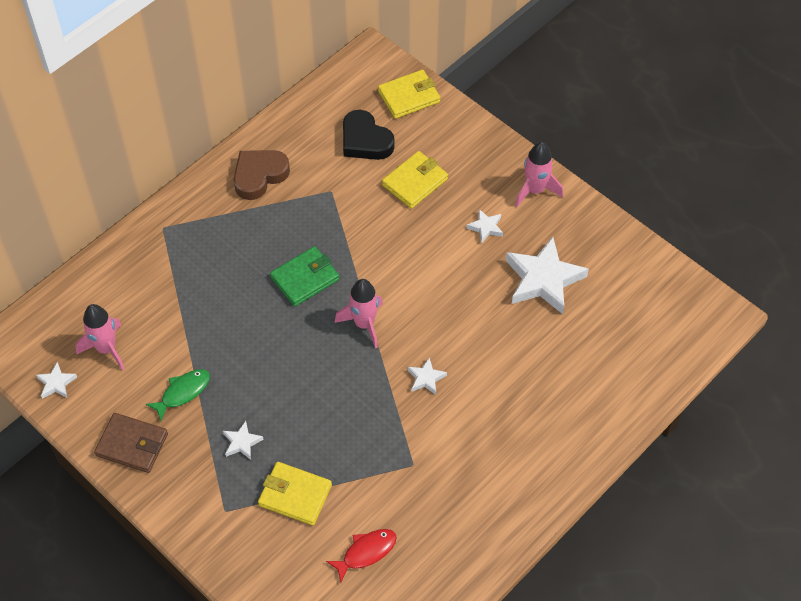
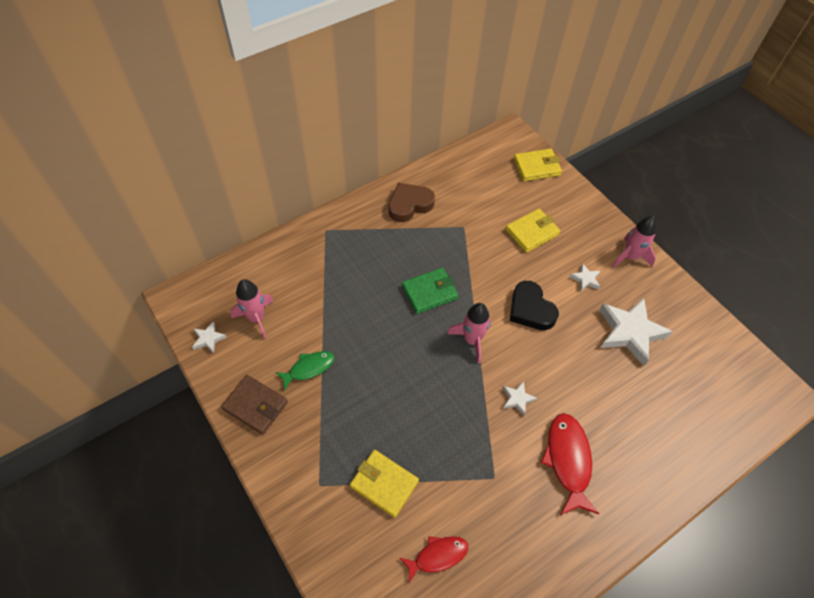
camera: 10 degrees right, 0 degrees up
white star [223,421,264,460] -> none
black heart [343,110,395,160] -> black heart moved to [510,281,559,330]
none -> red fish [541,413,599,515]

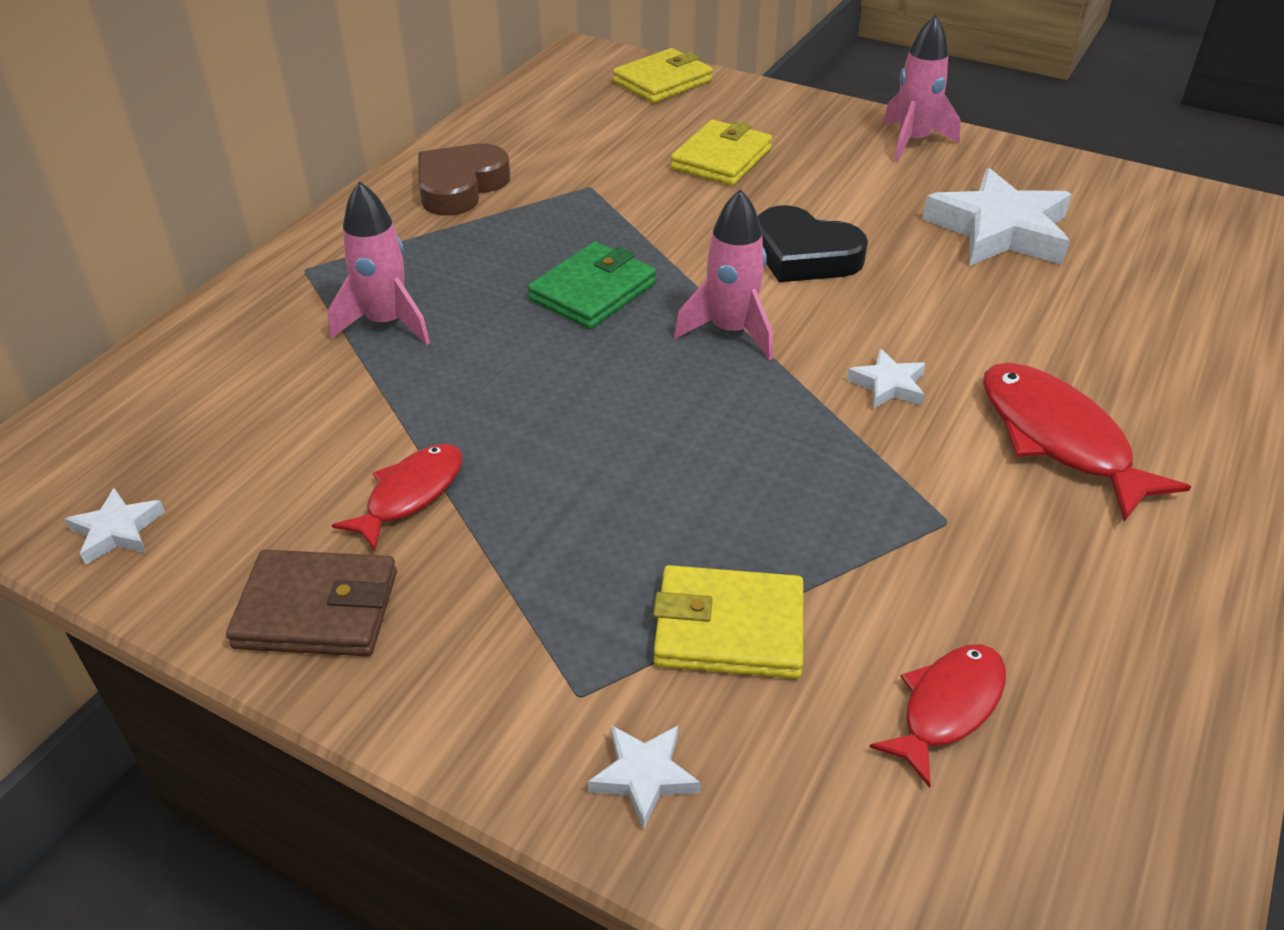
camera: 25 degrees left, 15 degrees down
pink rocket [230,279,274,339] -> pink rocket moved to [328,181,430,345]
green fish [275,351,335,391] -> red fish [332,444,463,551]
white star [569,263,600,292] -> white star moved to [588,725,701,830]

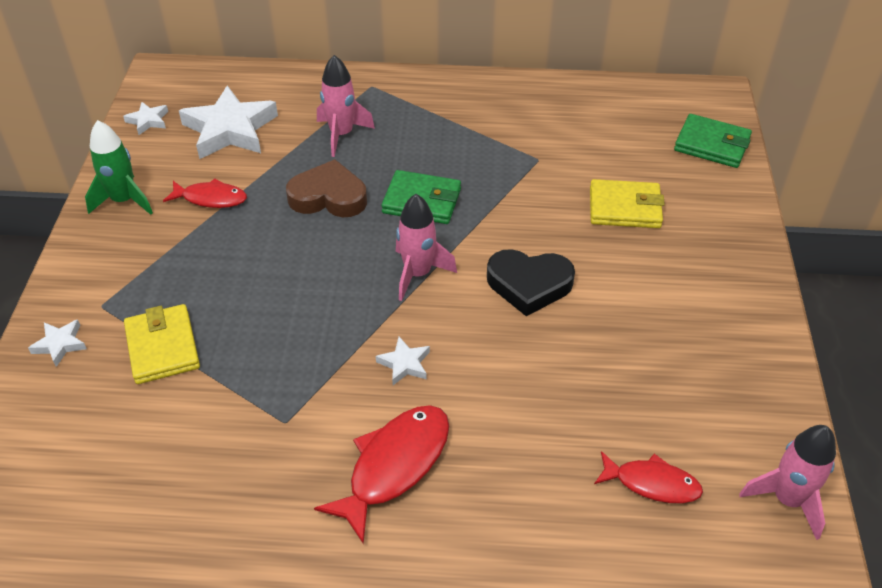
camera: 65 degrees right, 5 degrees up
brown wallet [226,550,397,656] -> green rocket [85,120,153,215]
brown heart [418,144,510,215] -> brown heart moved to [286,159,367,217]
yellow wallet [613,48,713,103] -> green wallet [674,114,752,168]
black heart [758,205,868,282] -> black heart turned 90 degrees counterclockwise [487,249,575,316]
red fish [869,644,1006,788] -> red fish moved to [594,451,703,503]
pink rocket [883,15,961,162] -> pink rocket moved to [739,425,836,540]
white star [923,168,1072,266] -> white star moved to [179,85,278,159]

